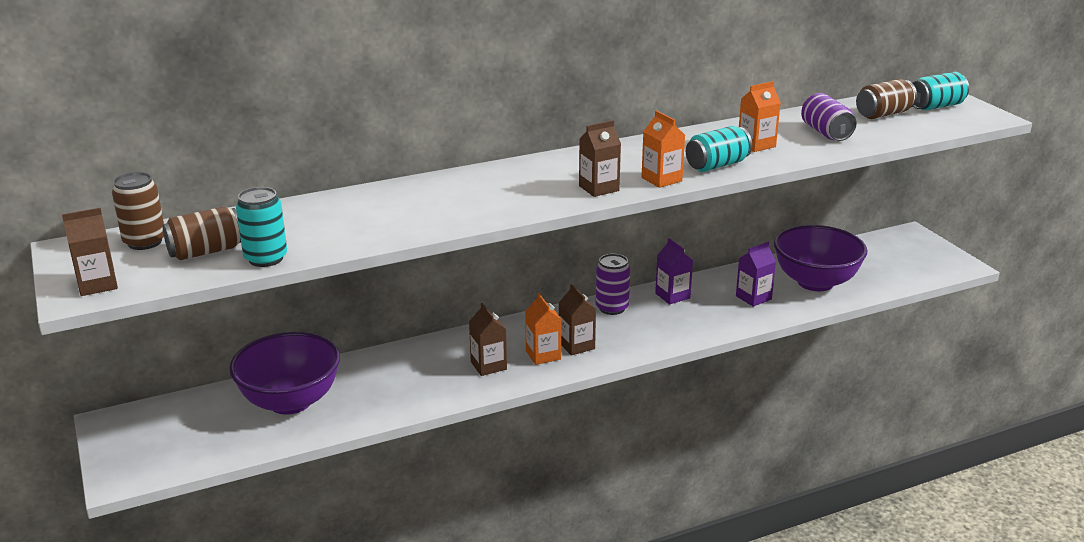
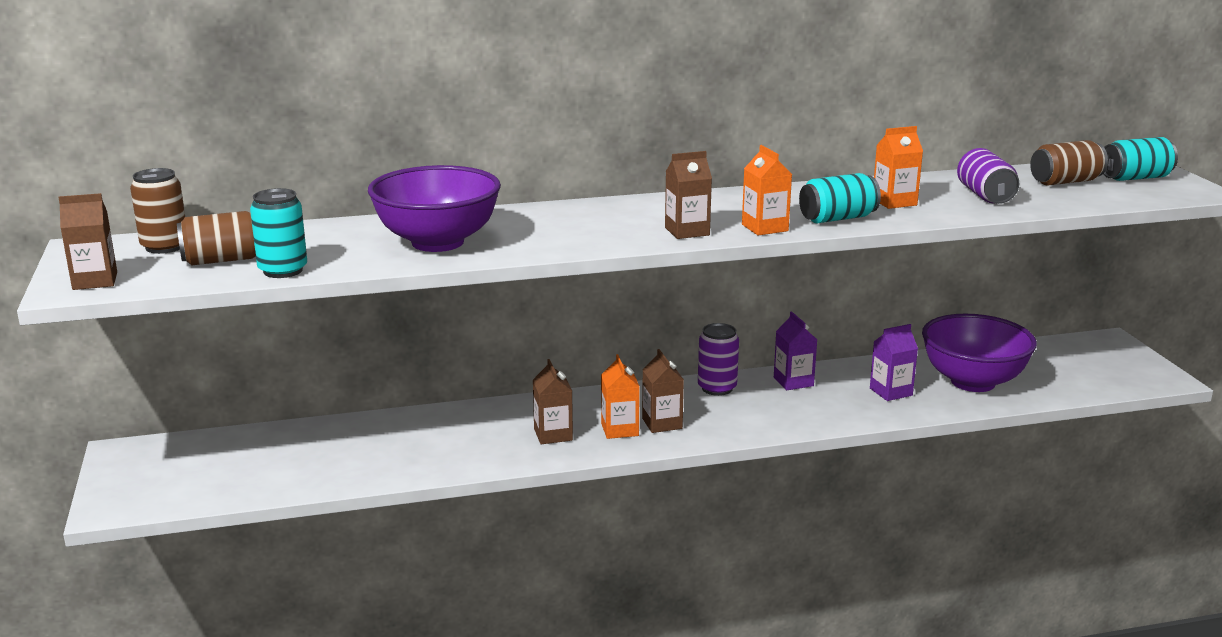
camera: 10 degrees right, 5 degrees down
purple bowl [229,332,340,415] -> purple bowl moved to [368,165,501,252]

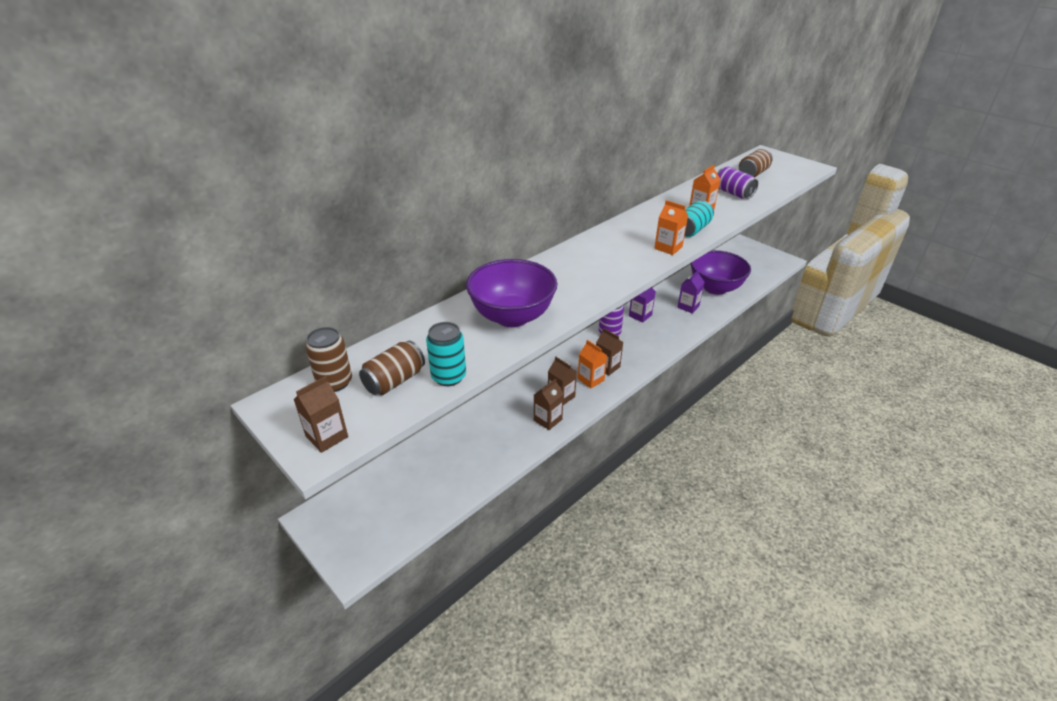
camera: 30 degrees left, 15 degrees up
brown carton [665,151,712,239] -> brown carton moved to [534,379,564,430]
turquoise can [1104,137,1178,181] -> none

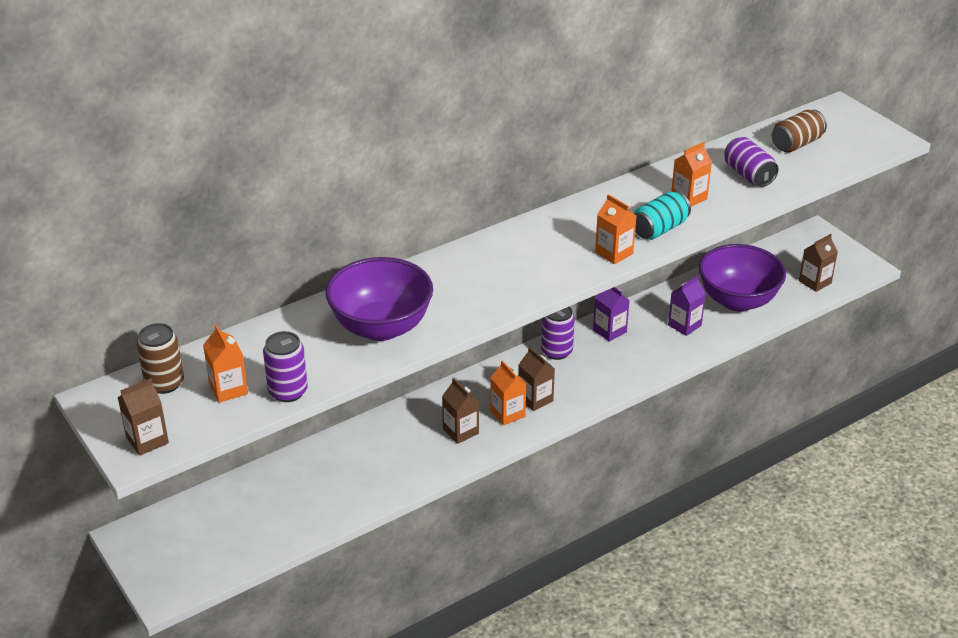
camera: 10 degrees right, 0 degrees up
brown can [359,341,425,395] -> orange carton [203,325,248,403]
turquoise can [426,322,466,386] -> purple can [263,331,308,402]
brown carton [534,379,564,430] -> brown carton moved to [799,234,838,292]

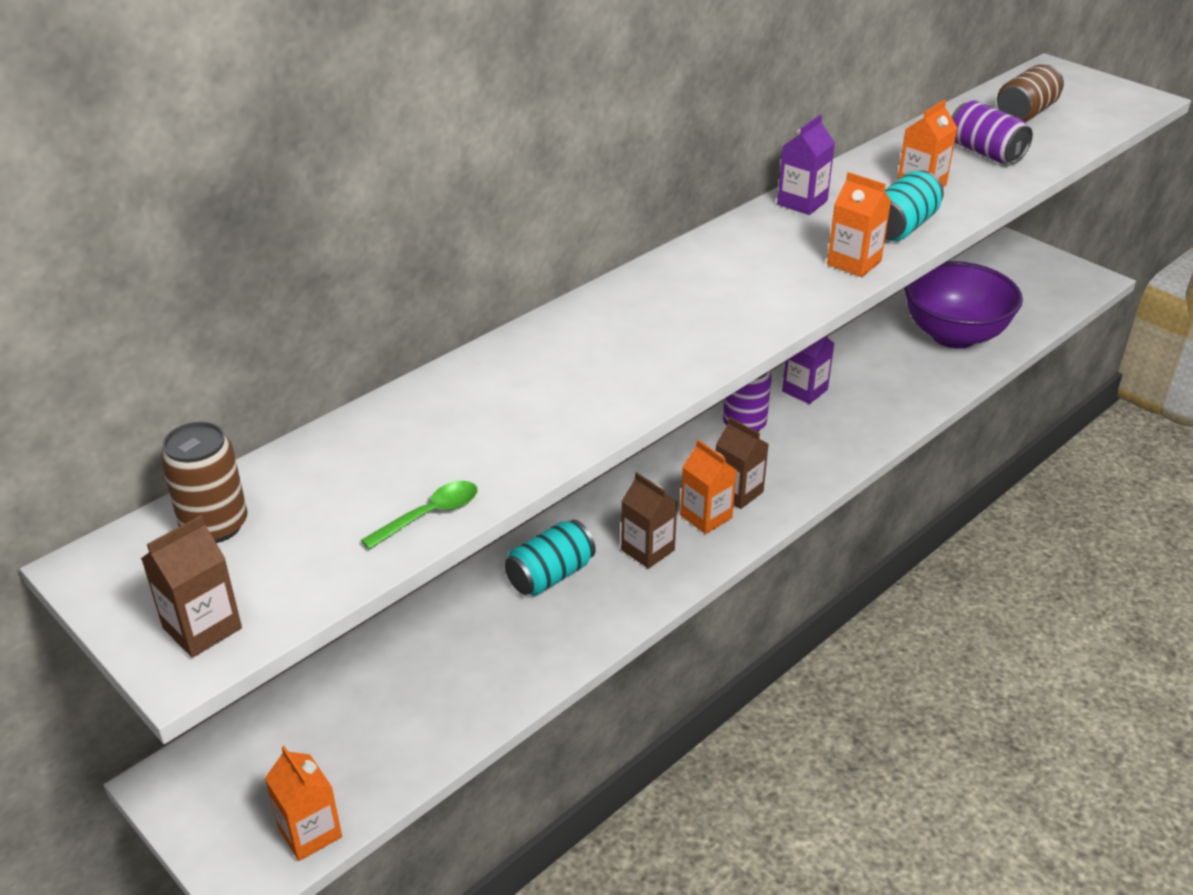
camera: 10 degrees left, 0 degrees up
orange carton [203,325,248,403] -> orange carton moved to [265,746,342,861]
purple can [263,331,308,402] -> green spoon [361,481,477,549]
purple bowl [326,257,433,341] -> none
purple carton [668,275,706,336] -> purple carton moved to [777,115,835,215]
brown carton [799,234,838,292] -> none
none -> turquoise can [505,520,596,596]

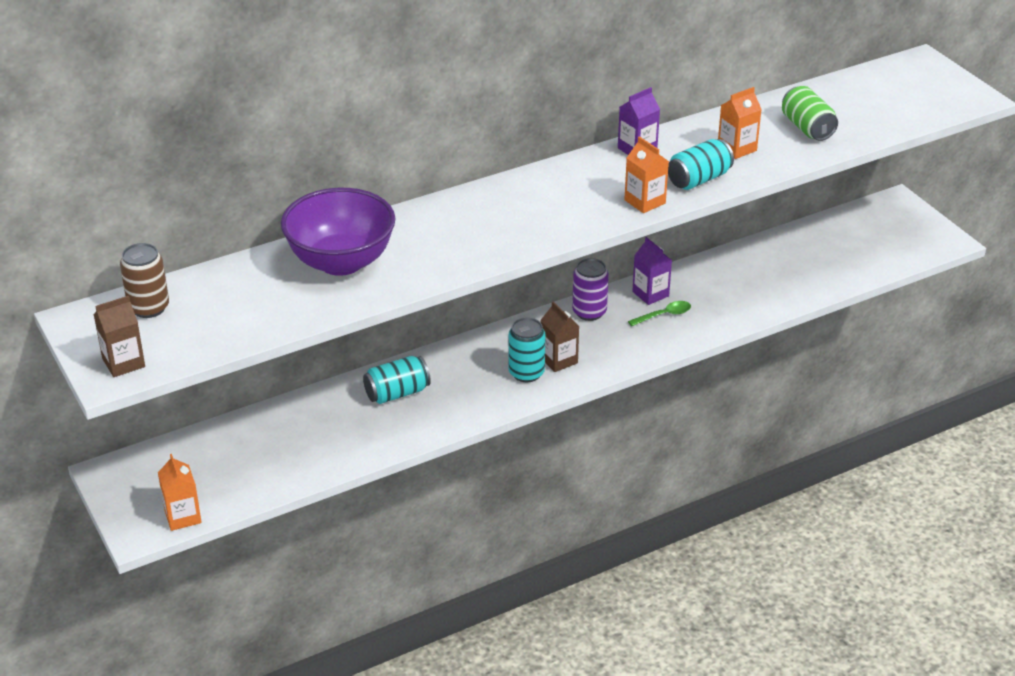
camera: 15 degrees right, 0 degrees up
green spoon [361,481,477,549] -> green spoon moved to [628,301,691,326]
brown carton [621,472,678,569] -> none
orange carton [680,440,737,534] -> turquoise can [509,317,545,382]
purple bowl [904,261,1023,349] -> purple bowl moved to [281,188,395,276]
purple can [951,100,1033,164] -> green can [782,86,838,141]
brown can [997,65,1064,122] -> none

